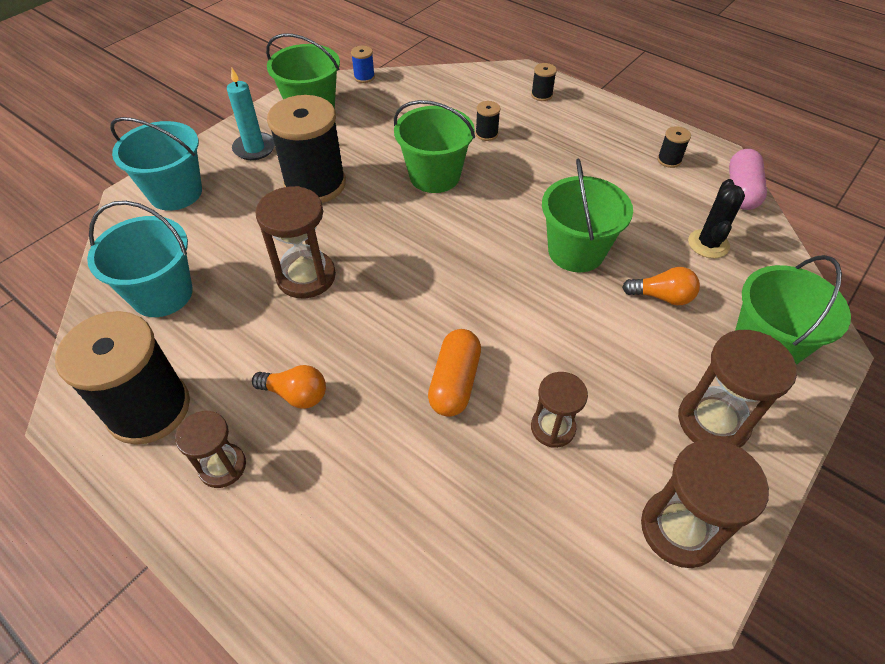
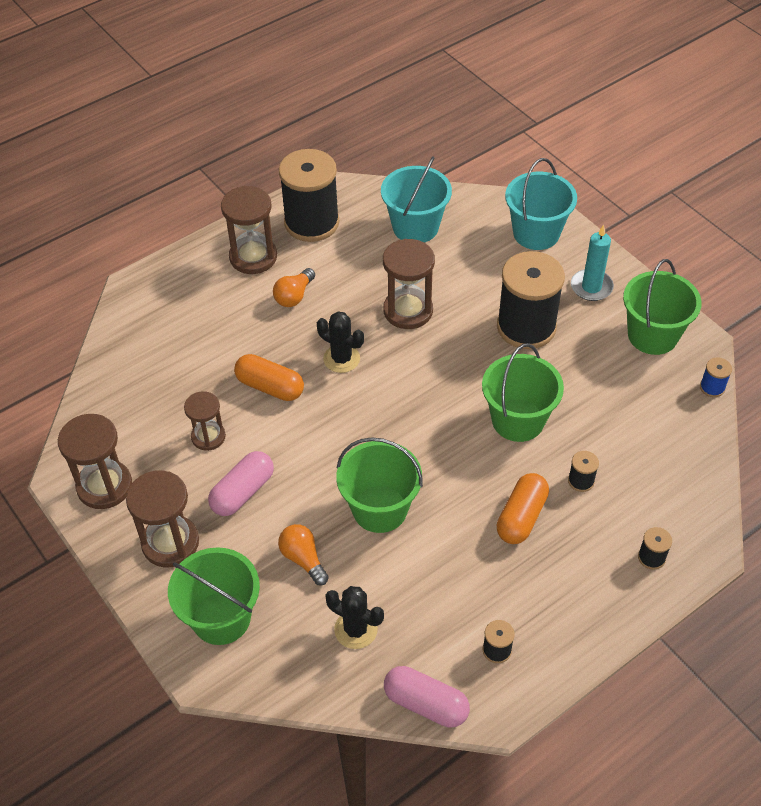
camera: 105 degrees right, 0 degrees up
brown hourglass [175,411,246,488] -> brown hourglass [221,186,277,274], size x1.57
orange light bulb [622,267,700,305] -> orange light bulb turned 120 degrees clockwise [278,524,329,586]
none -> pink capsule [208,451,274,516]
none -> black cactus [317,312,364,373]
none -> orange capsule [497,473,549,544]

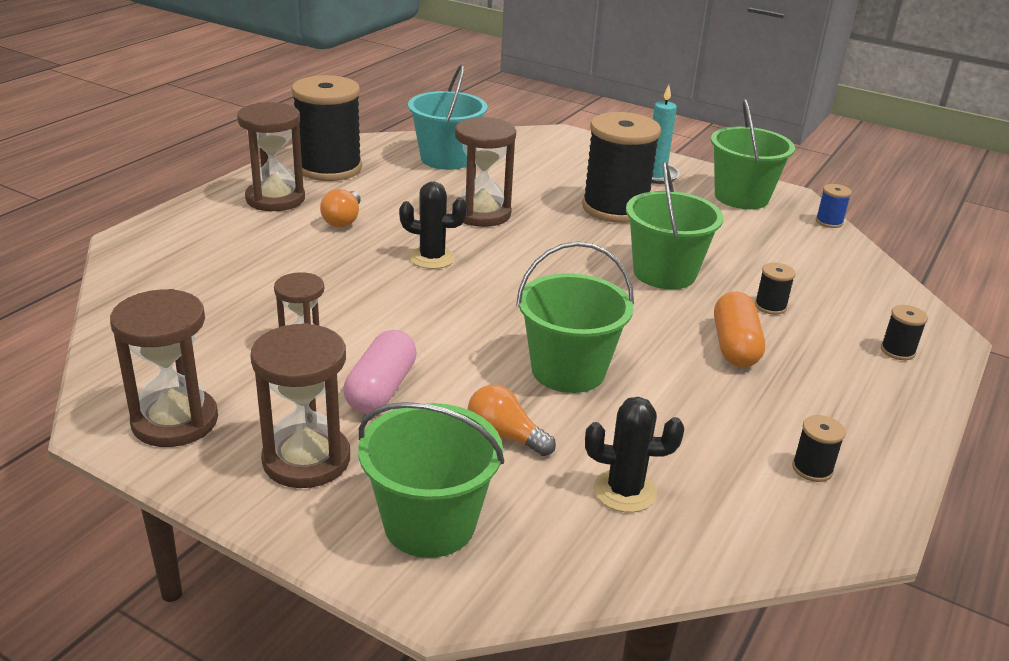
camera: 25 degrees left, 20 degrees down
orange capsule [234,354,304,401] -> none
pink capsule [384,666,470,728] -> none
turquoise bucket [505,158,577,250] -> none

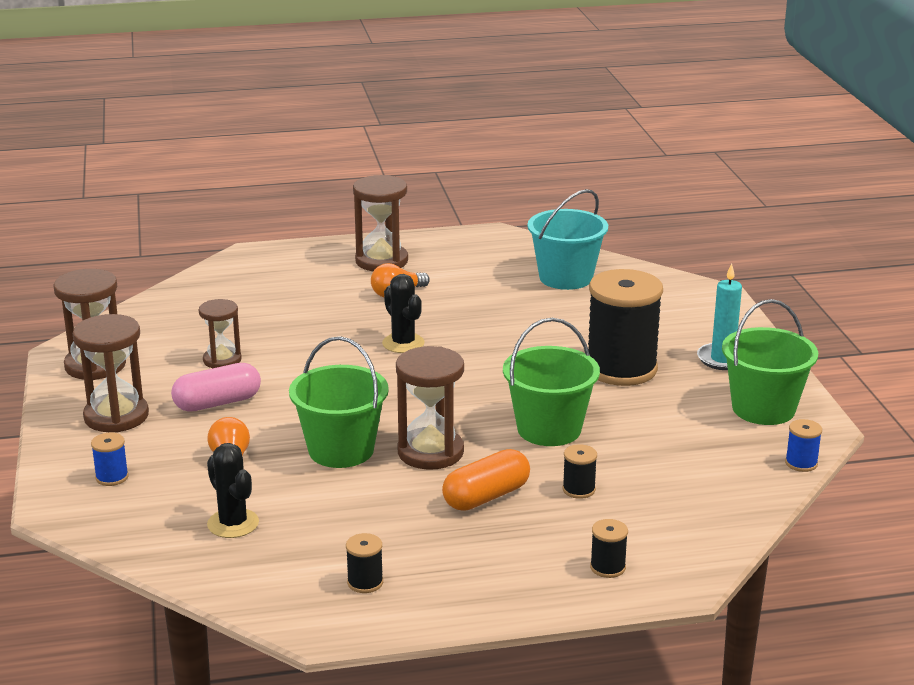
camera: 50 degrees right, 5 degrees down
black spool [291,75,362,181] -> none
green bucket [358,402,504,558] -> blue spool [91,433,129,486]
brown hourglass [455,117,516,227] -> brown hourglass moved to [396,346,464,470]

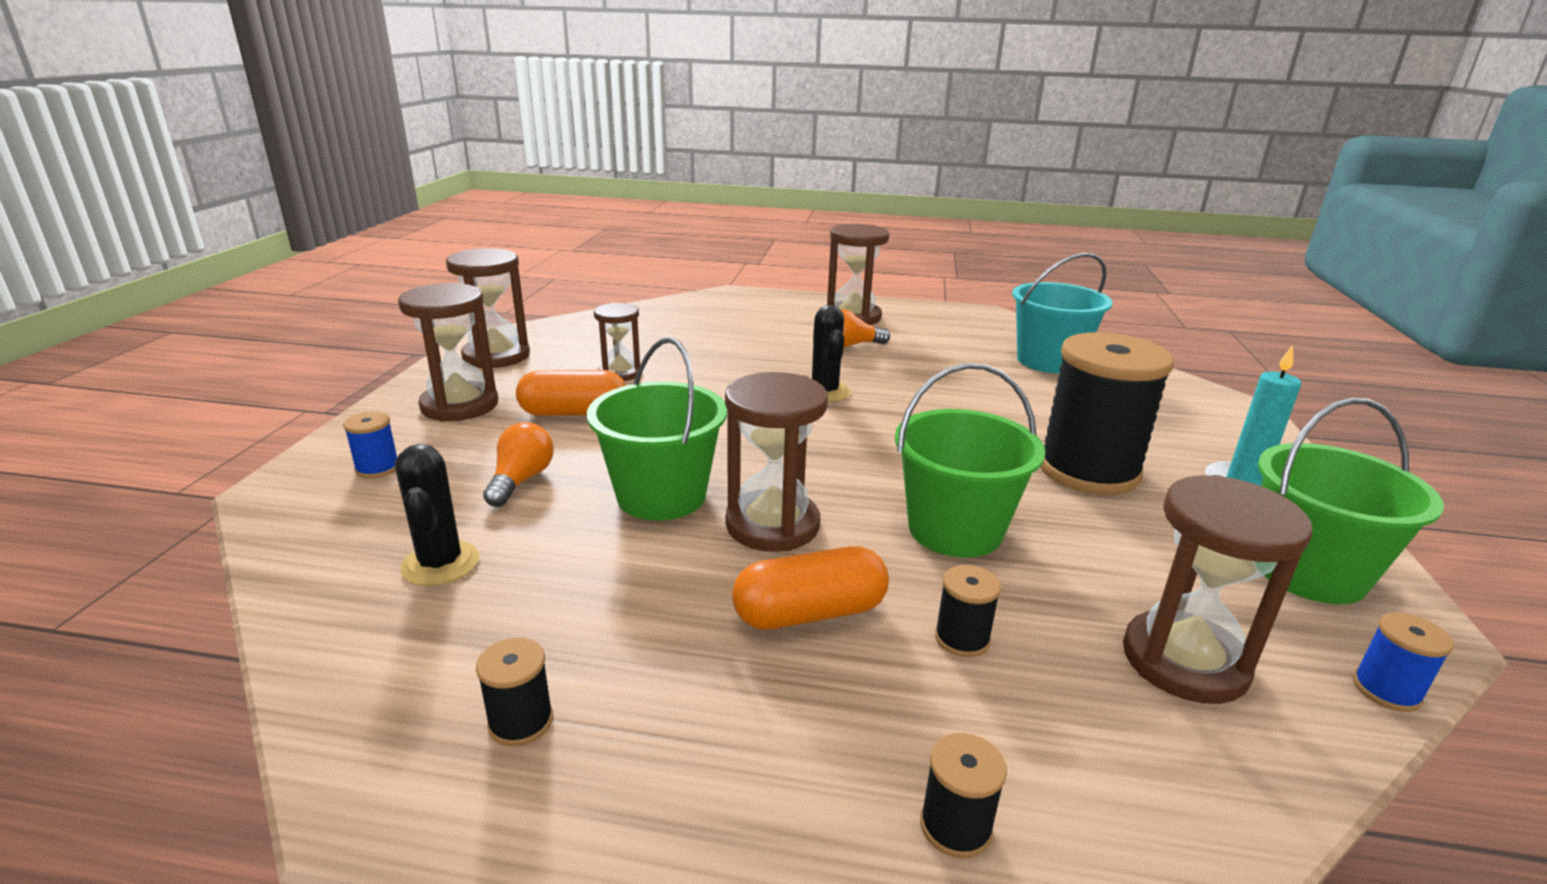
camera: 20 degrees right, 0 degrees up
pink capsule [171,363,261,412] -> orange capsule [516,370,626,416]
none -> brown hourglass [1123,475,1312,704]

